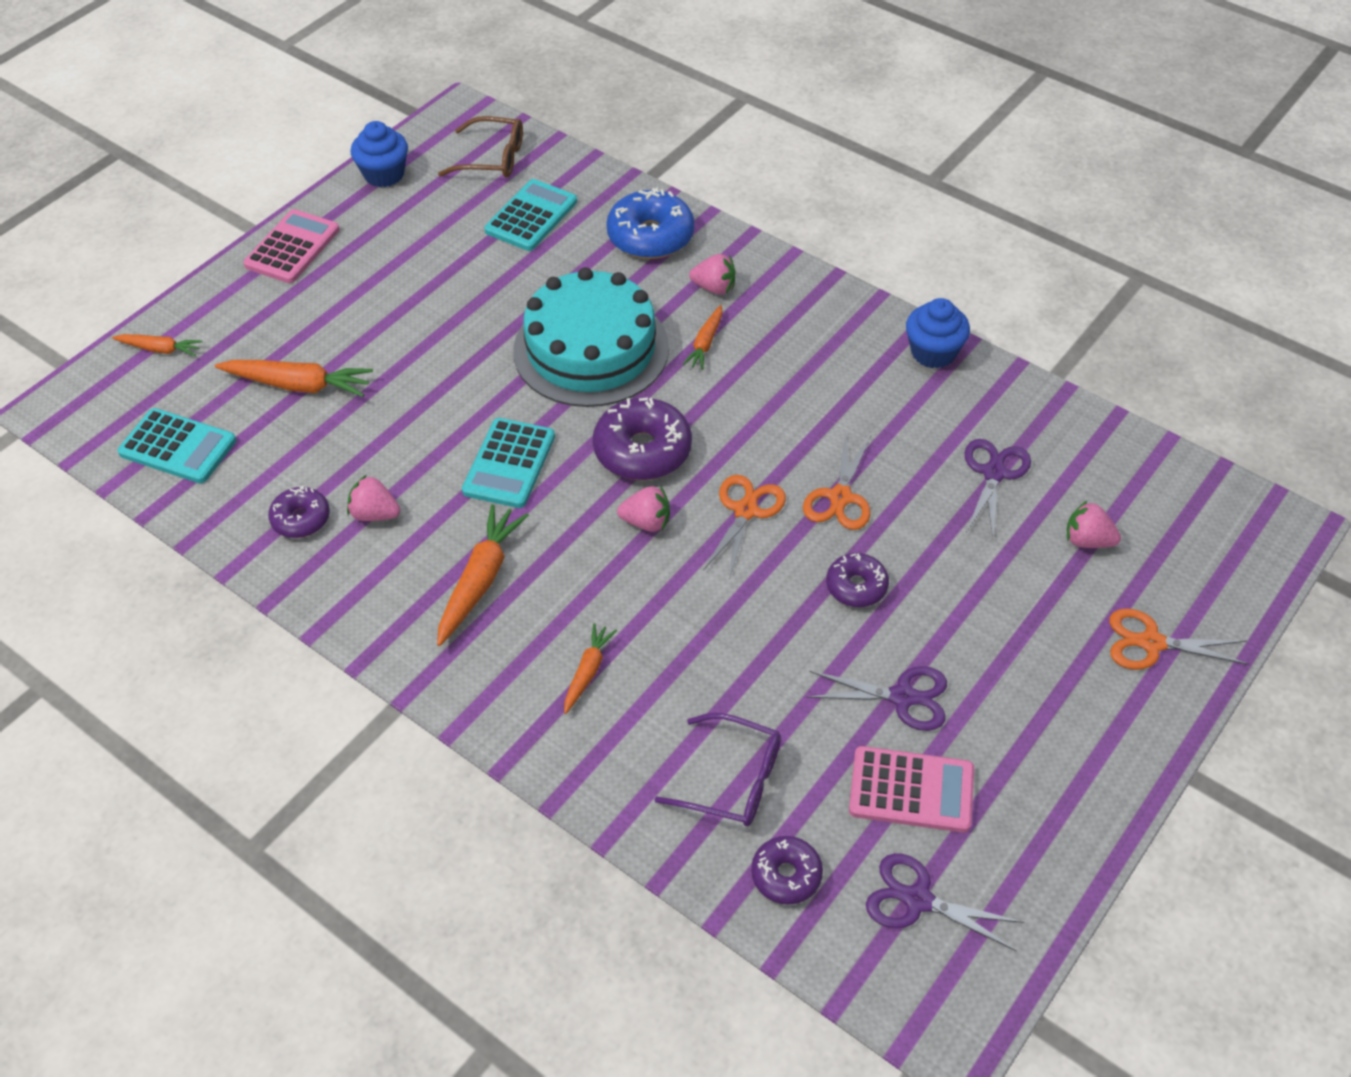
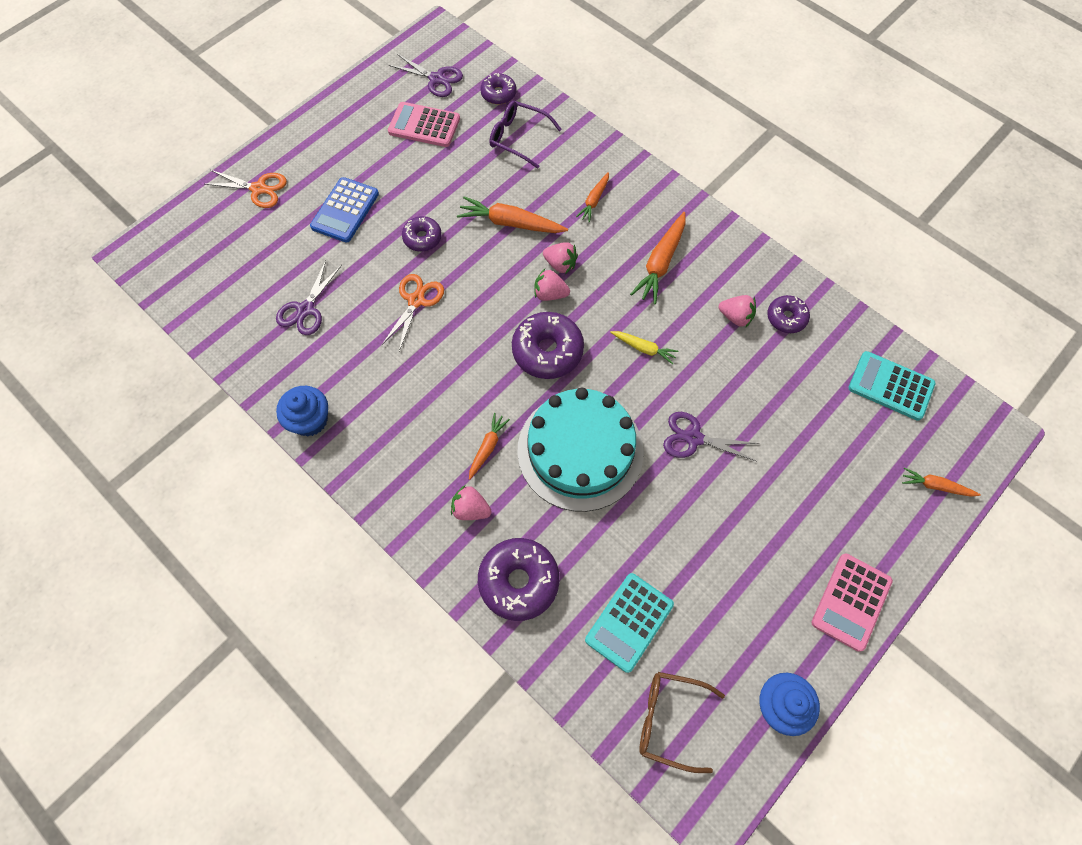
camera: 175 degrees left, 15 degrees up
orange carrot [215,360,373,397] -> orange carrot moved to [457,196,568,233]
turquoise calculator [462,418,555,508] -> yellow carrot [610,331,679,365]
blue donut [606,187,695,259] -> purple donut [478,538,560,621]
orange scissors [703,475,786,576] -> none
purple scissors [807,666,947,731] -> purple scissors moved to [663,412,760,461]
pink strawberry [1067,500,1121,548] -> pink strawberry moved to [543,242,578,274]
none -> blue calculator [310,177,379,243]

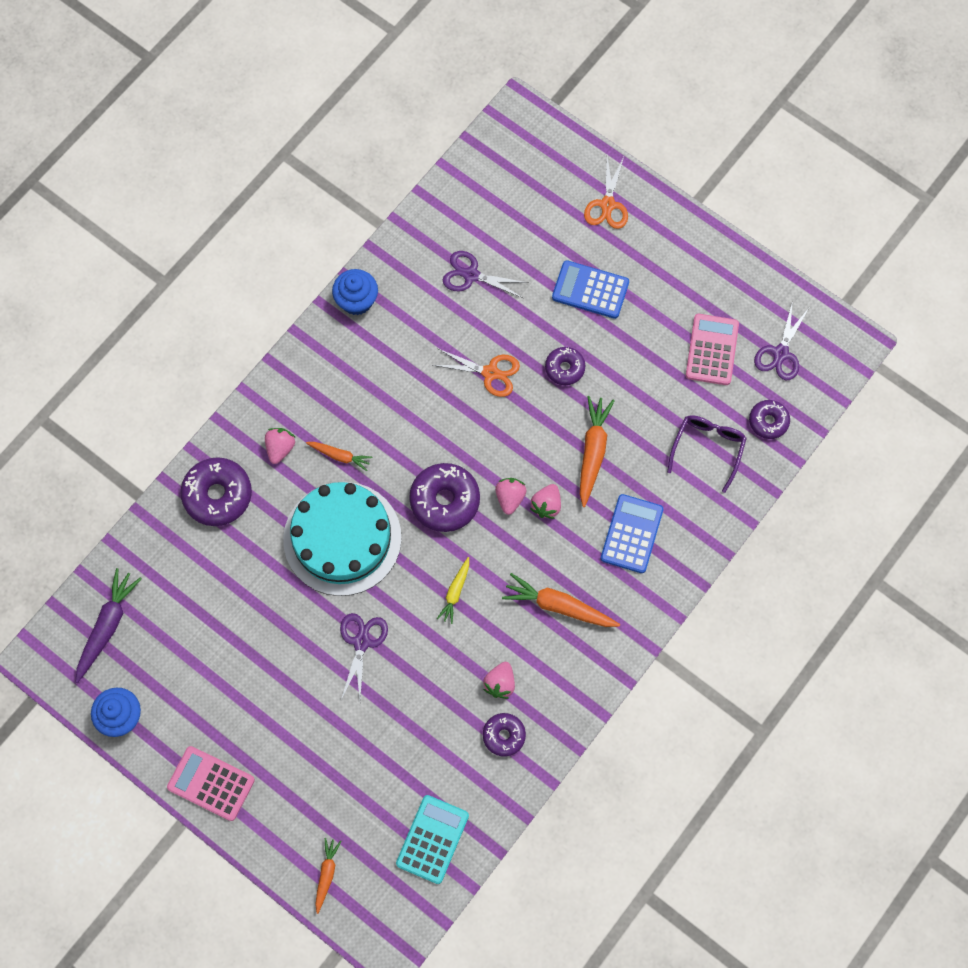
camera: 85 degrees right, 5 degrees up
orange carrot [576,172,609,222] -> blue calculator [601,494,663,573]
turquoise calculator [585,573,674,673] -> none
brown glasses [640,672,725,773] -> purple carrot [76,568,142,683]

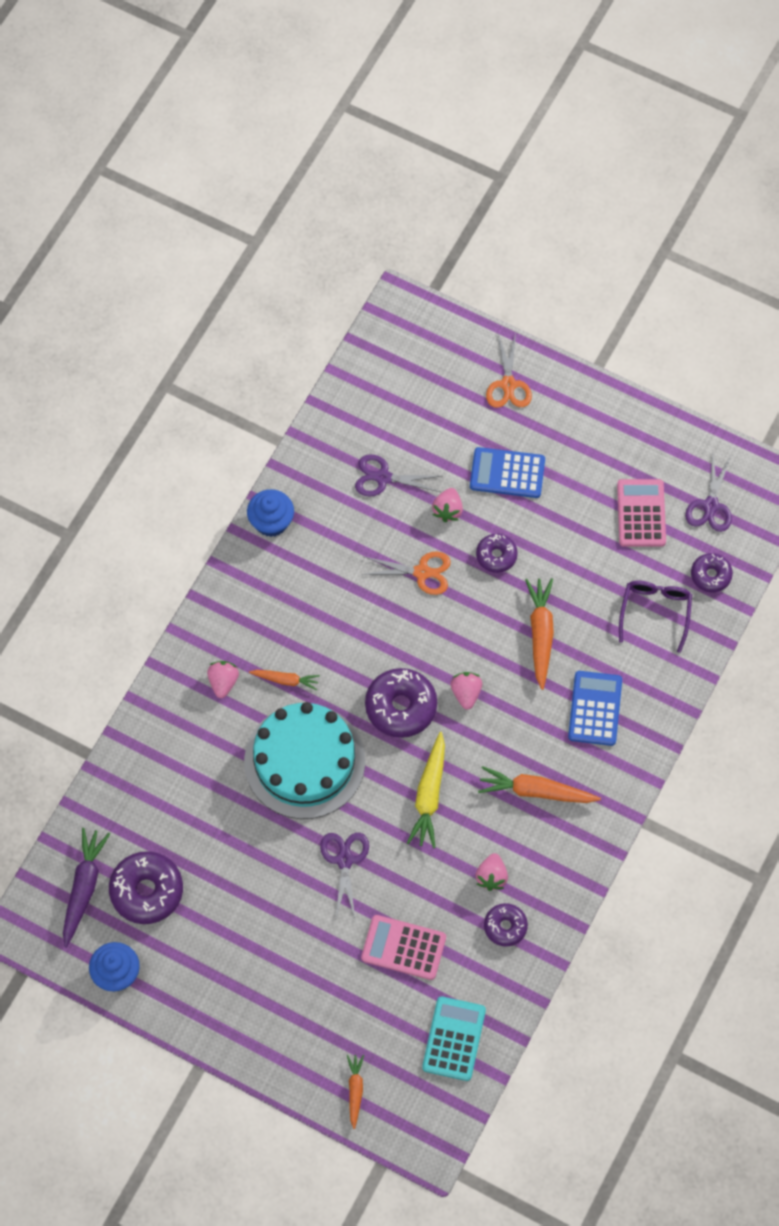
camera: 10 degrees left, 5 degrees down
pink calculator [167,746,255,821] -> pink calculator moved to [361,915,446,980]
purple donut [180,457,252,526] -> purple donut moved to [109,851,183,924]
yellow carrot [437,557,469,624] -> yellow carrot [407,732,445,848], size x1.70
pink strawberry [530,484,561,519] -> pink strawberry moved to [432,488,463,522]

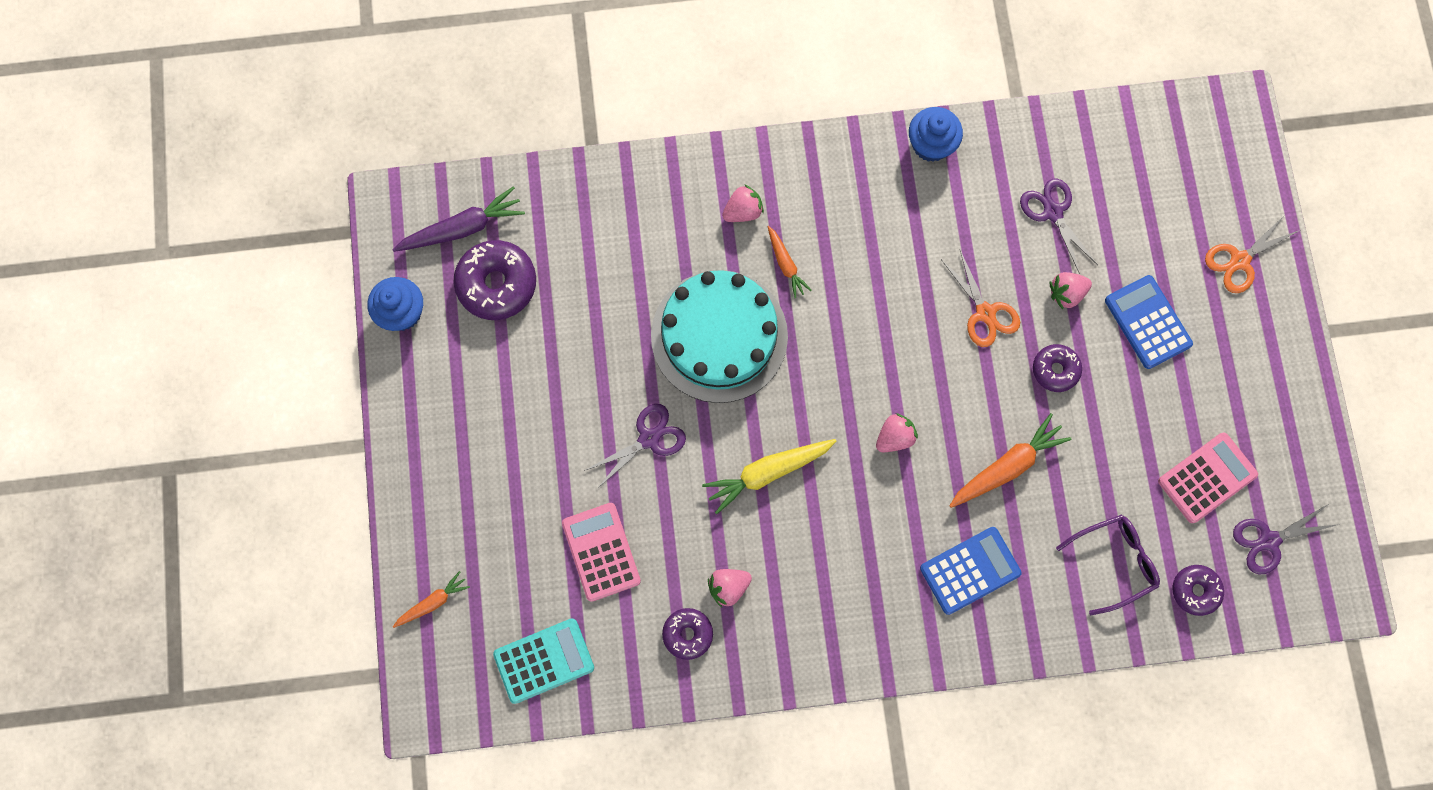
camera: 55 degrees right, 10 degrees up
purple donut [365,668,437,738] -> none
orange carrot [478,766,601,803] -> none

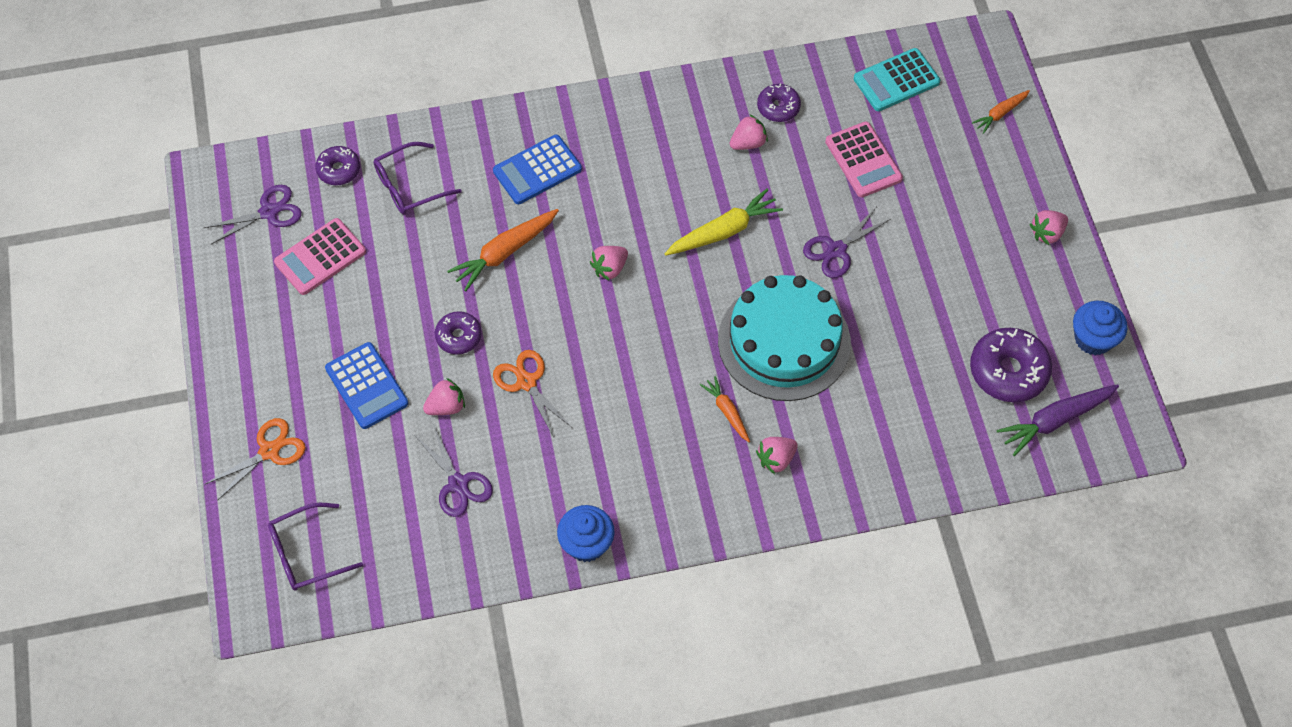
camera: 175 degrees right, 15 degrees down
none -> purple glasses [268,503,363,591]
none -> pink strawberry [1029,210,1068,245]

